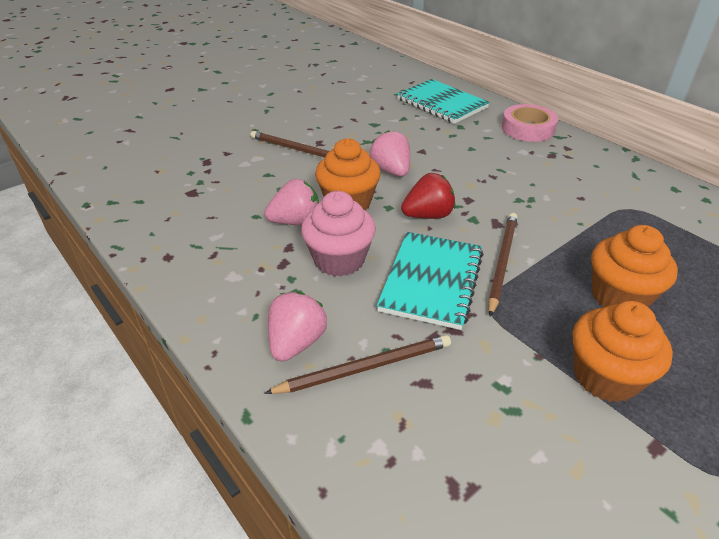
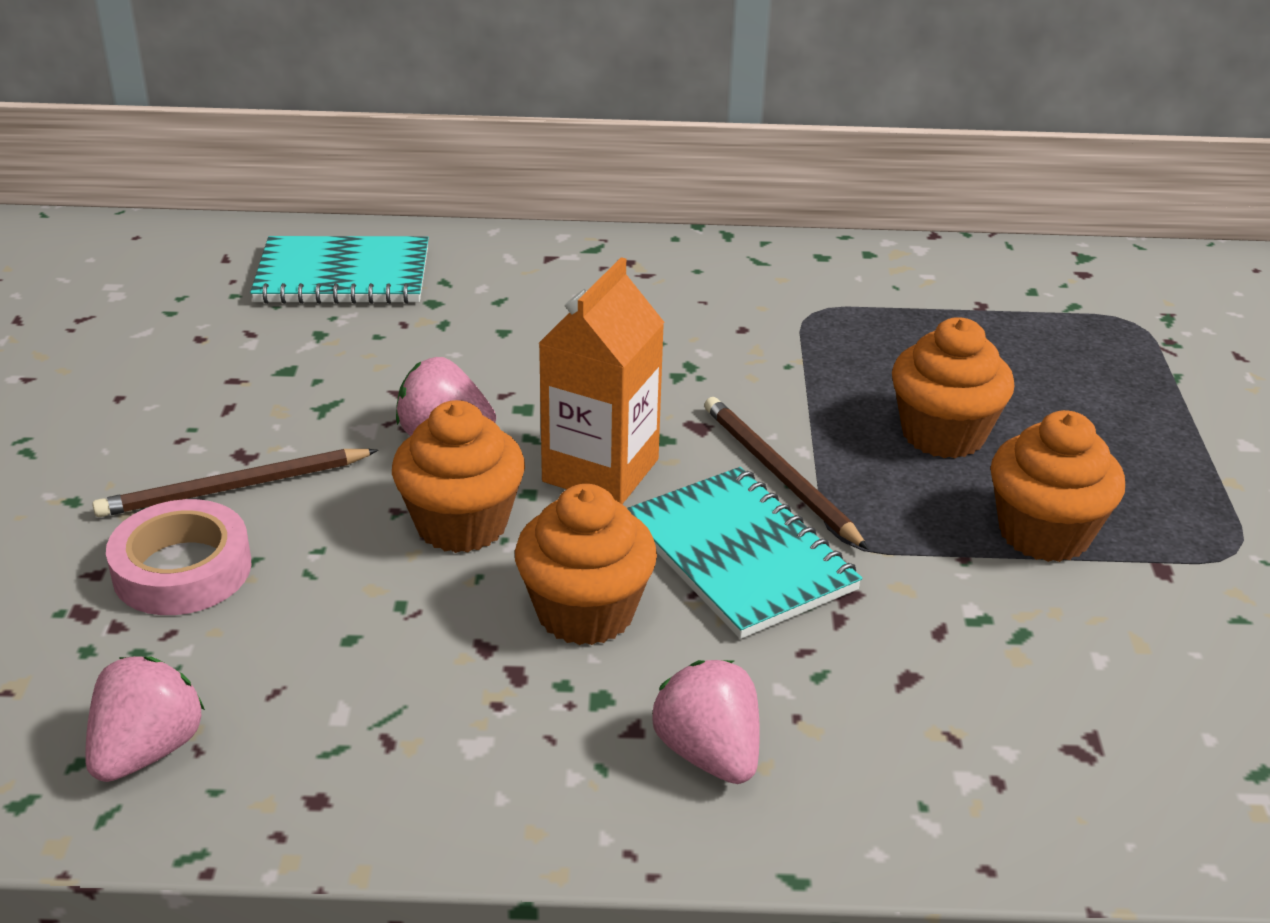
camera: 50 degrees left, 5 degrees down
pink strawberry [264,179,319,225] -> pink strawberry moved to [85,656,205,782]
brown pencil [264,335,451,394] -> none
pink cupcake [301,191,376,277] -> orange cupcake [515,484,657,645]
red strawberry [401,173,456,219] -> orange carton [539,257,664,504]
pink tape [502,104,558,142] -> pink tape moved to [106,499,251,615]

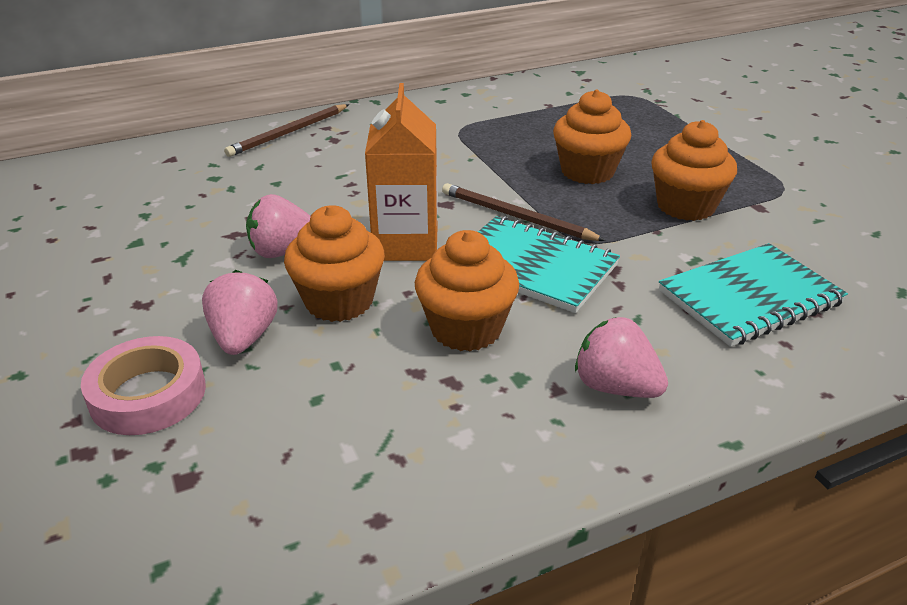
camera: 25 degrees left, 0 degrees up
pink strawberry [85,656,205,782] -> pink strawberry moved to [202,270,277,355]
brown pencil [92,449,378,517] -> brown pencil moved to [224,104,349,157]
turquoise notebook [250,236,429,304] -> turquoise notebook moved to [659,243,848,347]

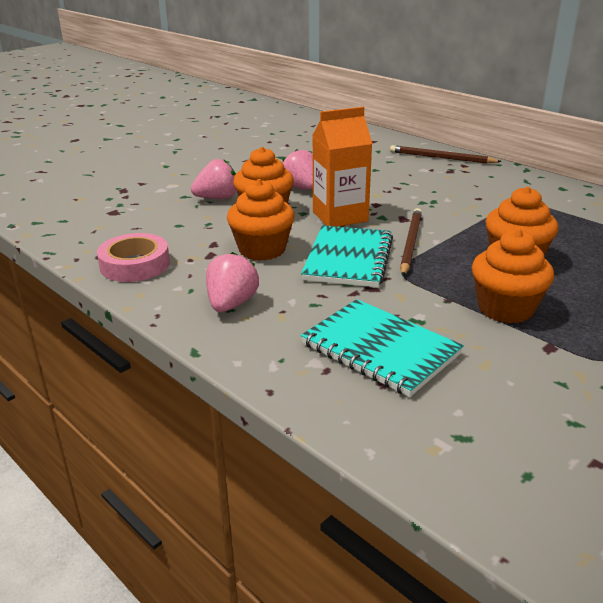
camera: 70 degrees right, 5 degrees down
pink tape [81,336,206,435] -> pink tape moved to [97,233,170,282]

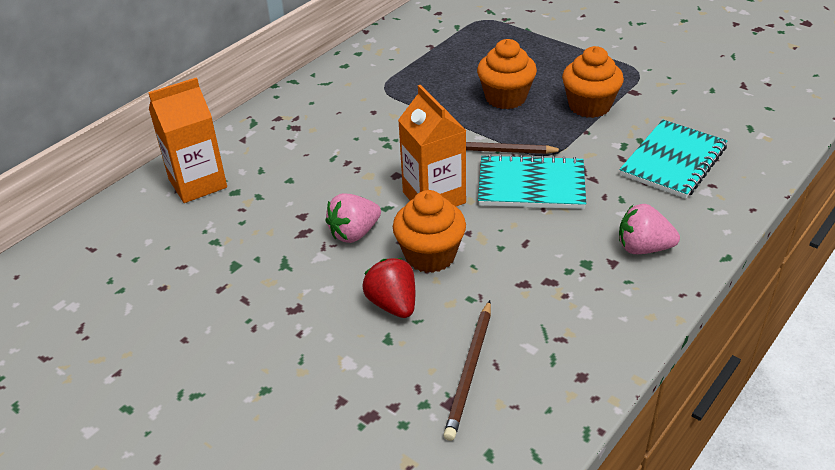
camera: 95 degrees left, 10 degrees up
pink tape [97,233,170,282] -> none
pink strawberry [191,159,236,199] -> red strawberry [362,258,415,318]
orange cupcake [227,179,295,261] -> none
brown pencil [390,145,502,163] -> brown pencil moved to [444,300,491,441]
none -> orange carton [148,77,227,203]

